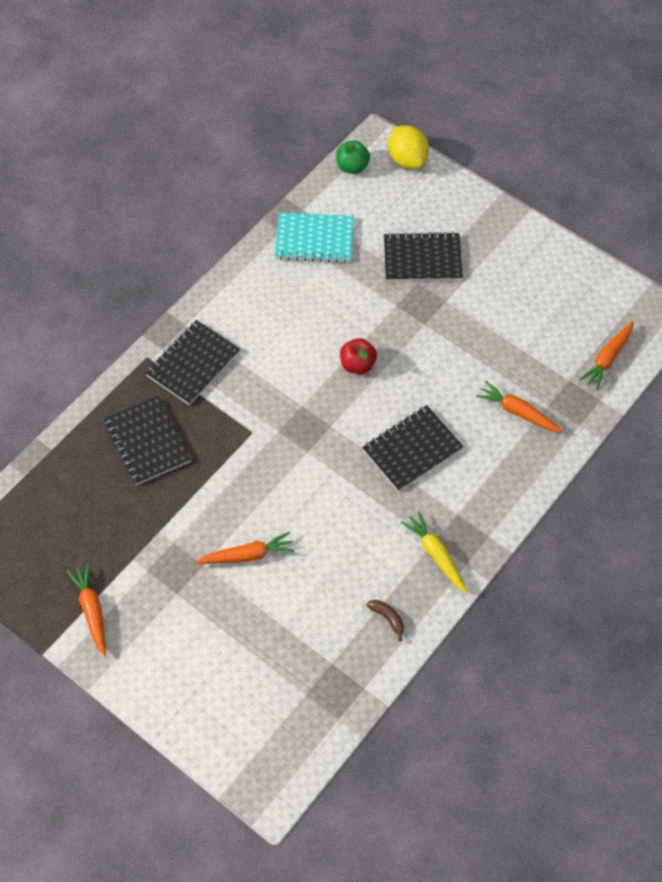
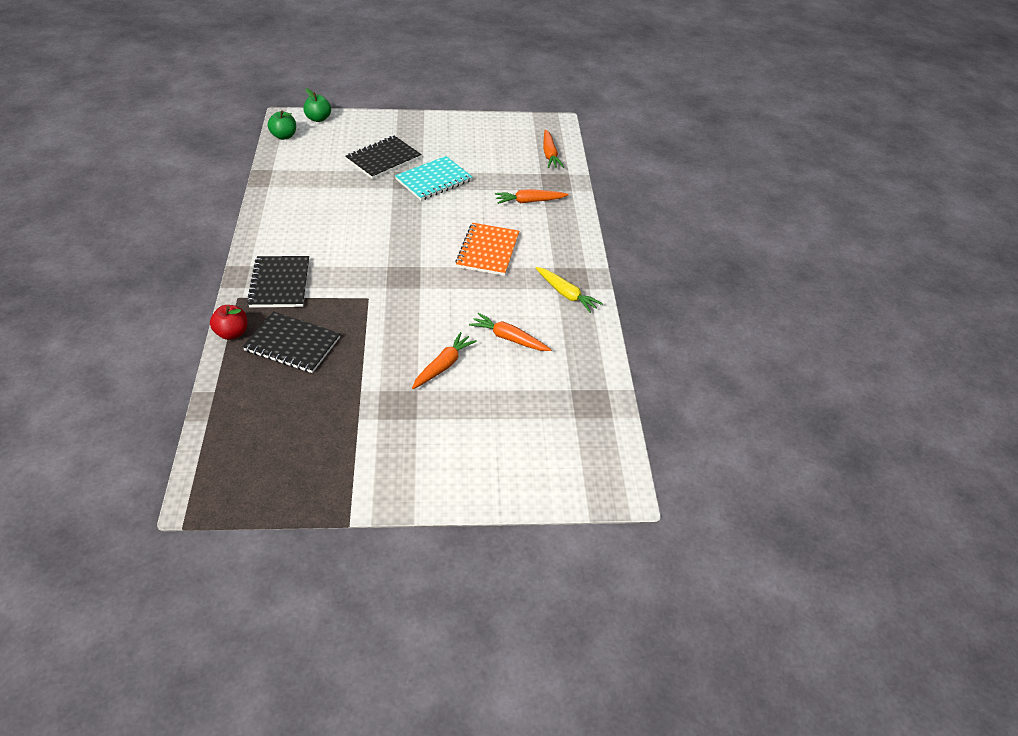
camera: 45 degrees left, 15 degrees down
orange carrot [67,563,106,656] -> orange carrot moved to [469,313,552,351]
turquoise notebook [275,212,354,263] -> turquoise notebook moved to [395,156,472,201]
red apple [340,338,377,374] -> red apple moved to [210,305,247,340]
black notebook [362,405,464,492] -> orange notebook [455,223,519,276]
brown banana [367,600,404,641] -> none
yellow lemon [388,125,429,169] -> green apple [303,88,331,122]
yellow carrot [401,511,467,593] -> yellow carrot turned 150 degrees counterclockwise [535,267,603,313]

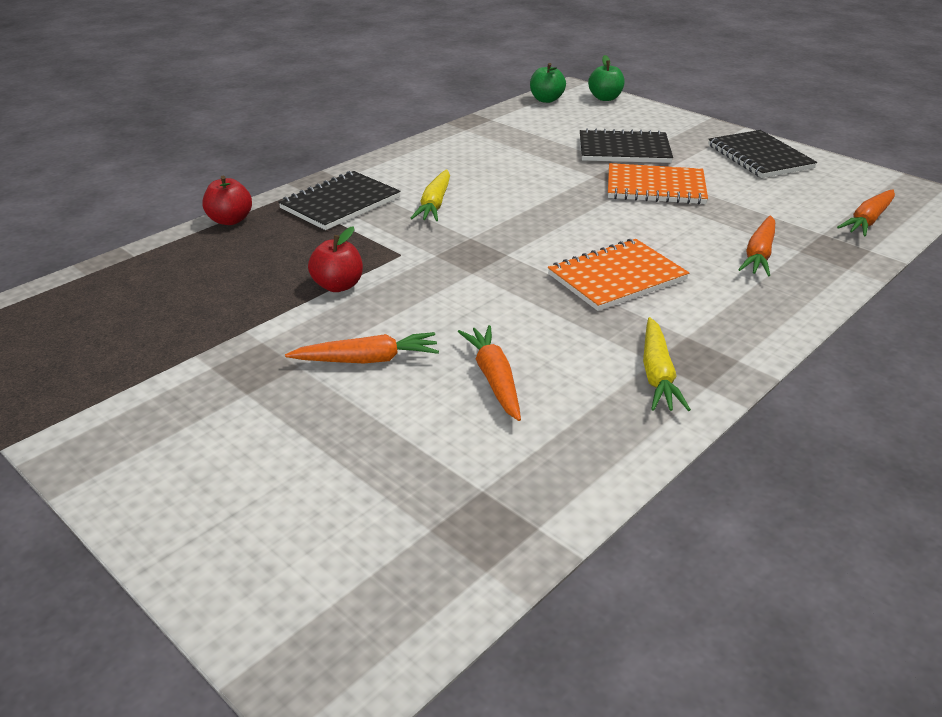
camera: 50 degrees right, 10 degrees down
black notebook [243,312,341,373] -> black notebook moved to [708,130,817,178]
turquoise notebook [395,156,472,201] -> orange notebook [608,163,708,205]
orange carrot [495,189,569,204] -> orange carrot turned 105 degrees counterclockwise [738,215,775,276]
none -> red apple [308,226,363,292]
none -> yellow carrot [410,169,450,221]

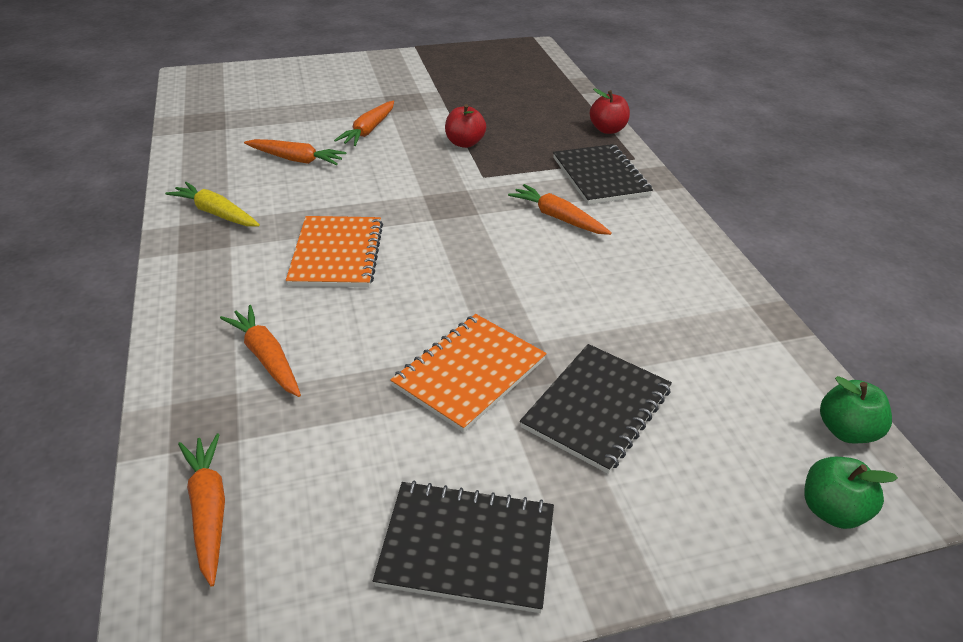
camera: 120 degrees right, 5 degrees up
yellow carrot [410,169,450,221] -> orange carrot [508,184,612,235]

